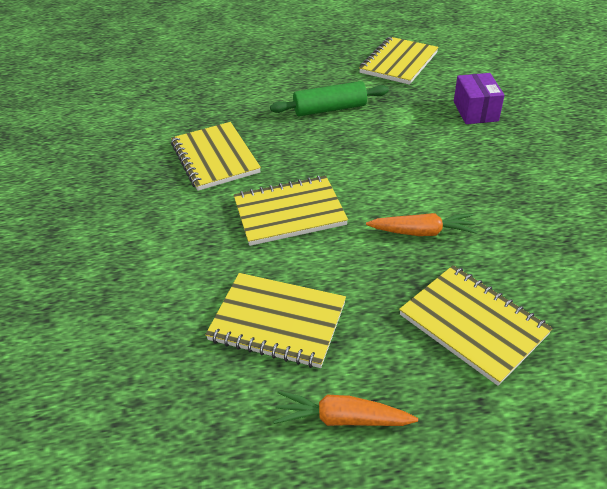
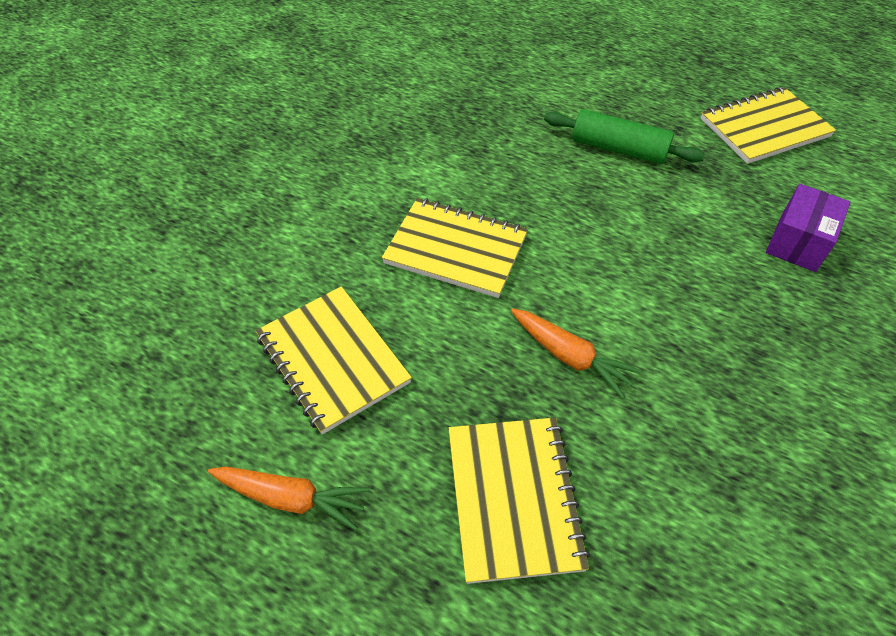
camera: 35 degrees right, 10 degrees up
yellow notebook [171,122,261,191] -> none
orange carrot [273,391,418,426] -> orange carrot turned 150 degrees clockwise [208,467,369,530]

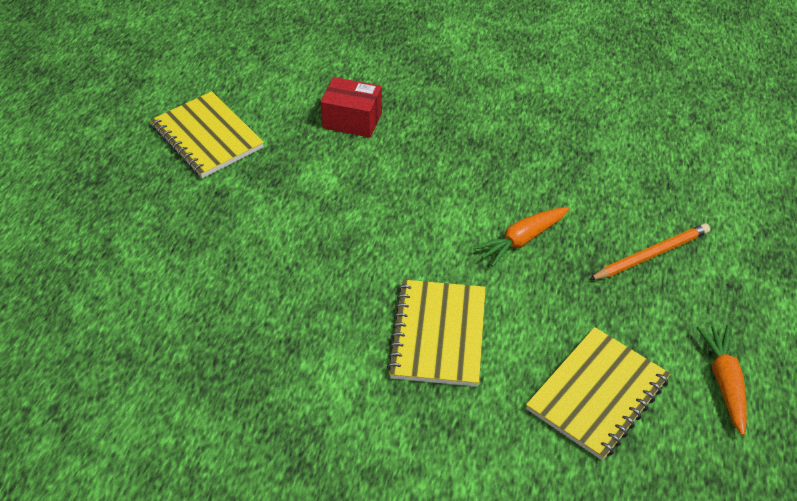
camera: 105 degrees left, 5 degrees down
yellow notebook [448,417,590,584] -> orange pencil [589,224,710,280]
orange carrot [511,308,642,399] -> orange carrot turned 150 degrees counterclockwise [473,207,570,267]
green rolling pin [544,109,705,164] -> none
purple box [766,184,851,272] -> red box [321,77,382,138]

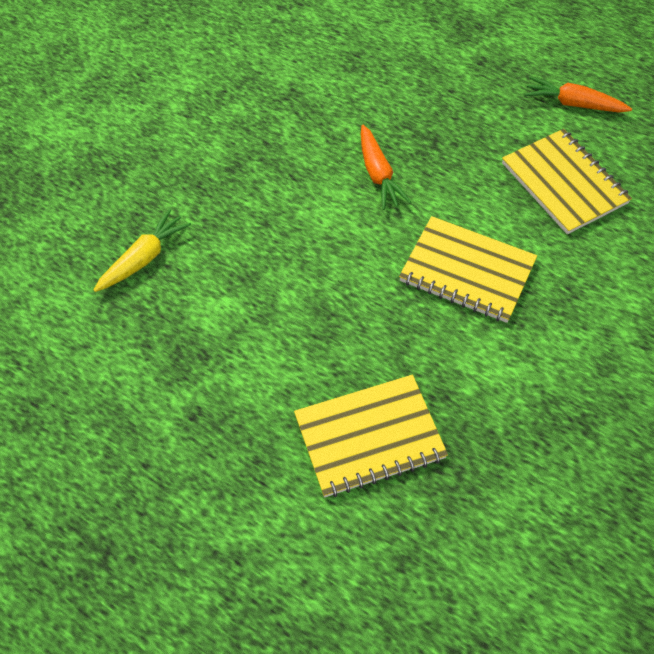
camera: 70 degrees left, 10 degrees up
yellow notebook [150,91,264,178] -> yellow notebook moved to [294,375,448,497]
red box [321,77,382,138] -> yellow carrot [94,209,191,292]
orange pencil [589,224,710,280] -> none

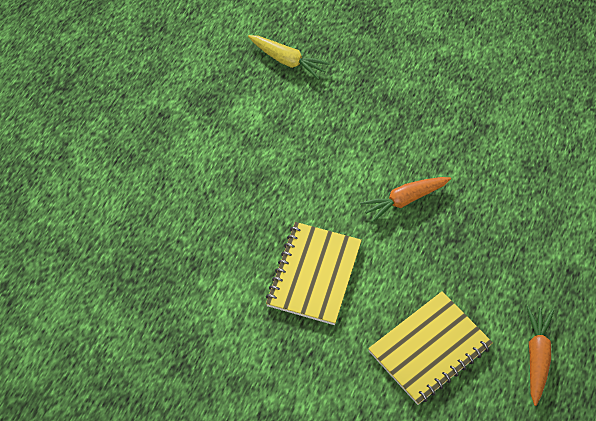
camera: 80 degrees right, 0 degrees up
yellow notebook [294,375,448,497] -> none

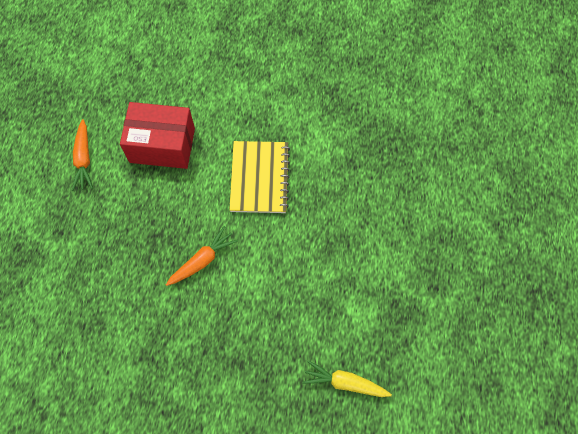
camera: 165 degrees right, 10 degrees up
yellow notebook [368,291,493,405] -> red box [120,102,195,169]

